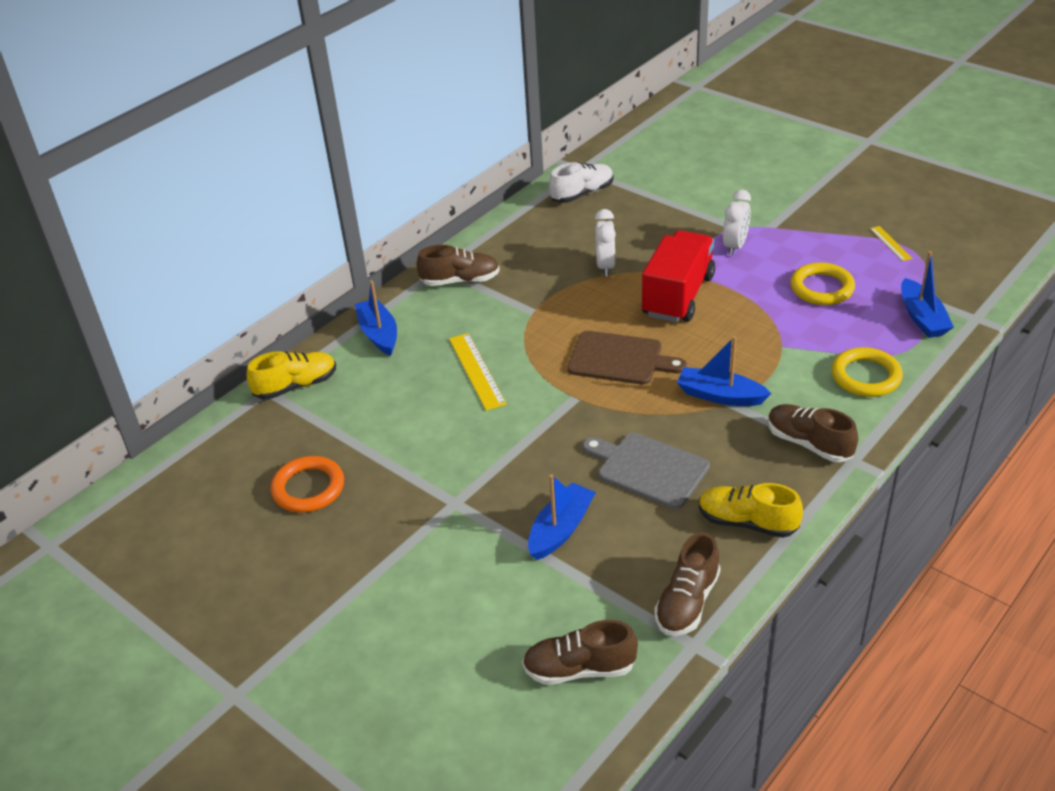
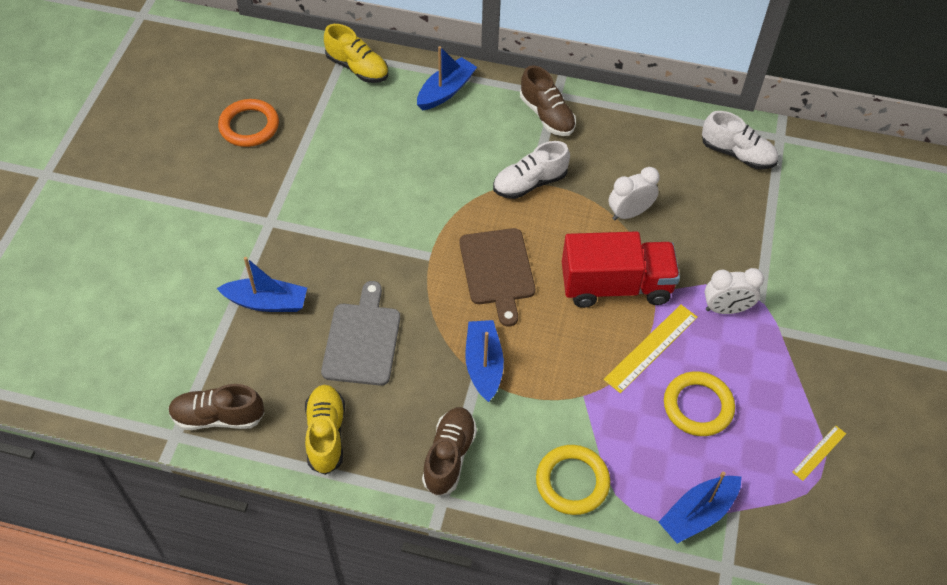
camera: 60 degrees right, 15 degrees up
yellow ruler [449,333,507,411] -> yellow ruler moved to [603,305,698,393]
brown shoe [522,620,638,685] -> none
none -> white shoe [493,141,570,199]

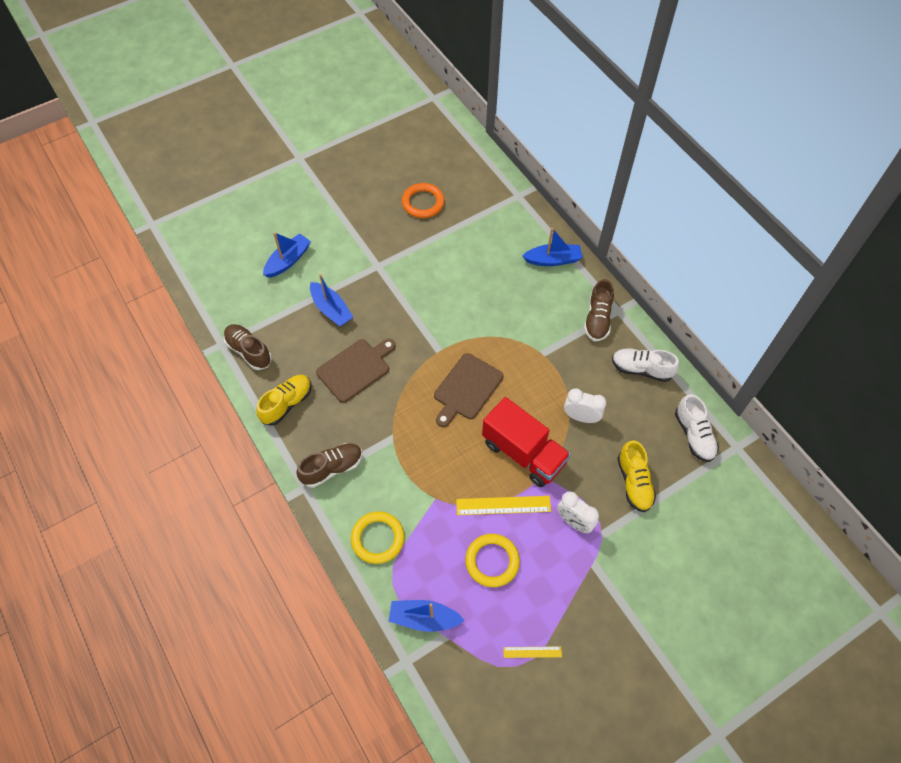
camera: 45 degrees right, 5 degrees up
grey cutting board [321,281,400,386] -> brown cutting board [316,339,396,403]
yellow shoe [324,24,388,83] -> yellow shoe moved to [617,440,656,512]
blue boat [465,320,504,402] -> blue boat moved to [263,232,311,278]
white shoe [493,141,570,199] -> white shoe moved to [612,349,679,382]

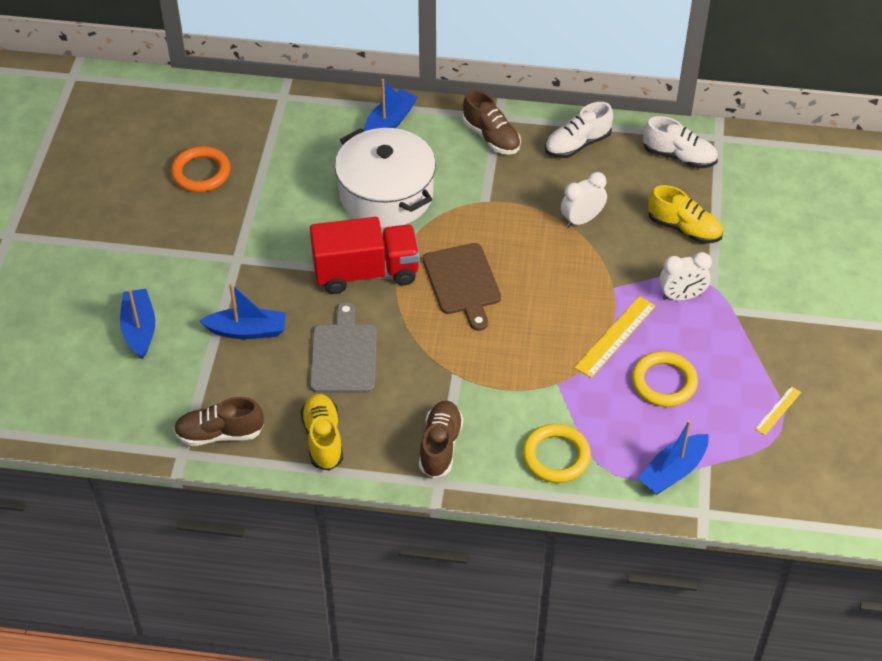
camera: 50 degrees left, 10 degrees down
brown cutting board [316,339,396,403] -> grey cutting board [310,302,377,393]
red truck [482,397,571,487] -> red truck moved to [310,217,420,294]
none -> white pot [335,128,436,228]

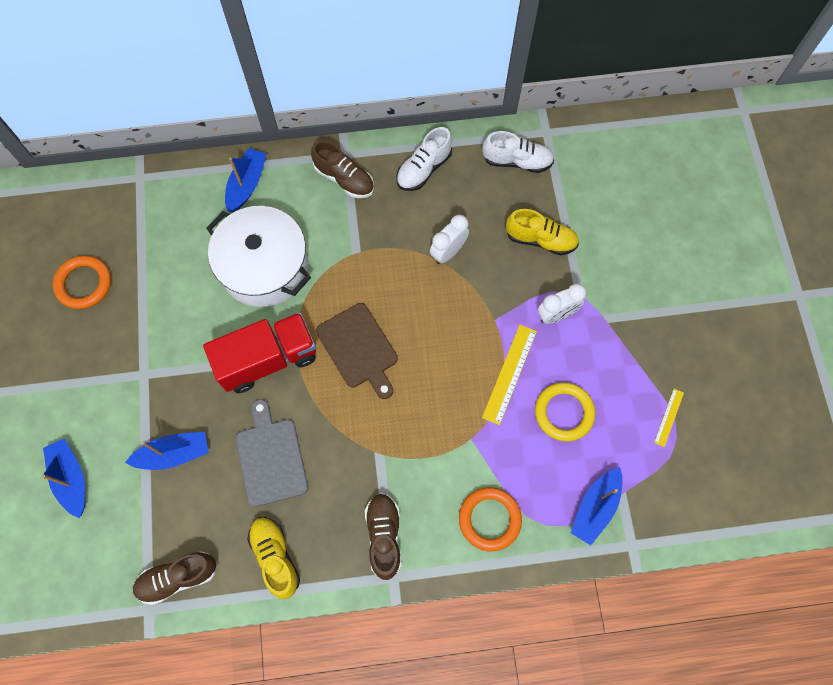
camera: 15 degrees left, 20 degrees up
yellow ring [522,424,591,483] -> orange ring [459,487,522,551]

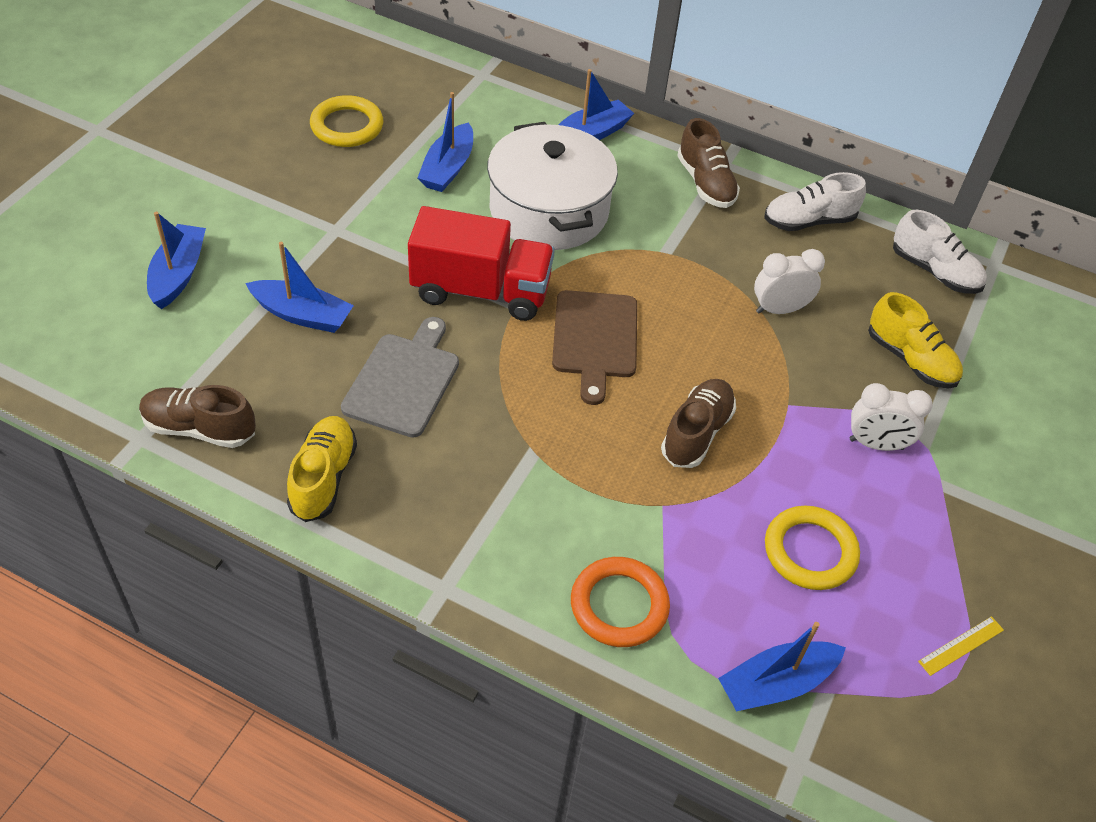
camera: 30 degrees right, 20 degrees down
orange ring [53,255,111,309] -> yellow ring [310,95,383,147]
brown shoe [365,493,401,580] -> brown shoe moved to [661,379,736,468]
yellow ruler [482,325,537,425] -> none
none -> blue boat [417,92,473,192]

